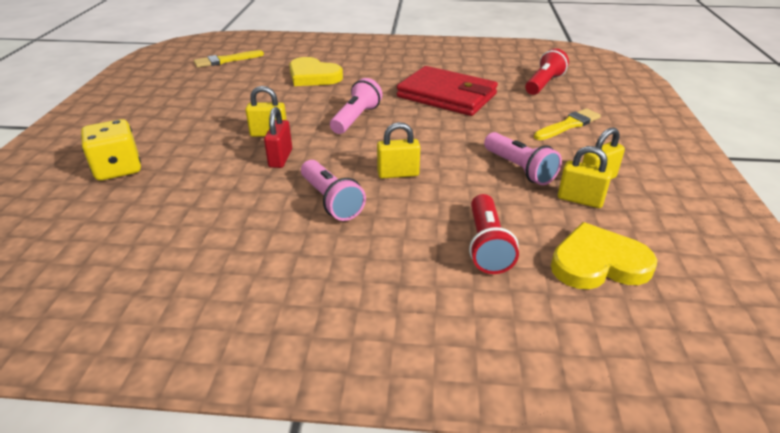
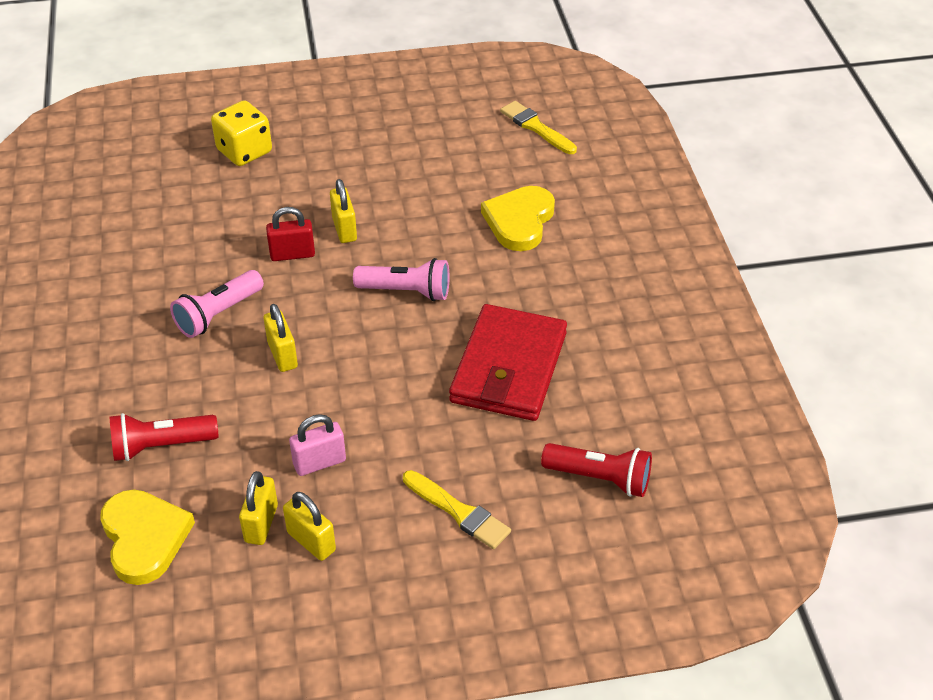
camera: 75 degrees right, 10 degrees up
pink flashlight [484,132,562,185] -> pink padlock [289,414,346,476]

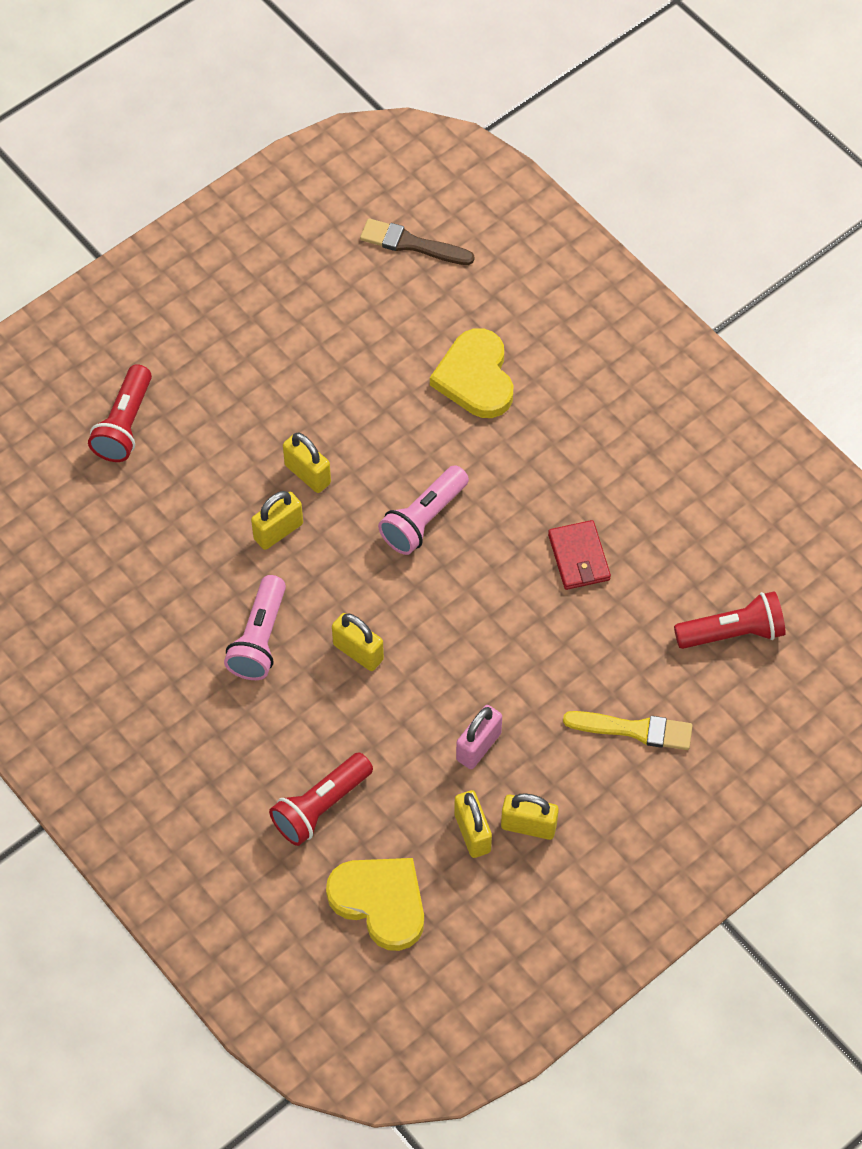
camera: 30 degrees left, 15 degrees up
yellow dice [211,100,272,166] -> red flashlight [88,364,152,462]
red padlock [266,207,315,261] -> yellow padlock [251,491,303,550]
pink flashlight [353,258,449,301] -> pink flashlight turned 150 degrees clockwise [378,465,469,555]
red wallet [449,304,567,421] -> red wallet [548,520,611,590], size x0.50
yellow brush [500,101,577,154] -> brown brush [360,218,475,265]

